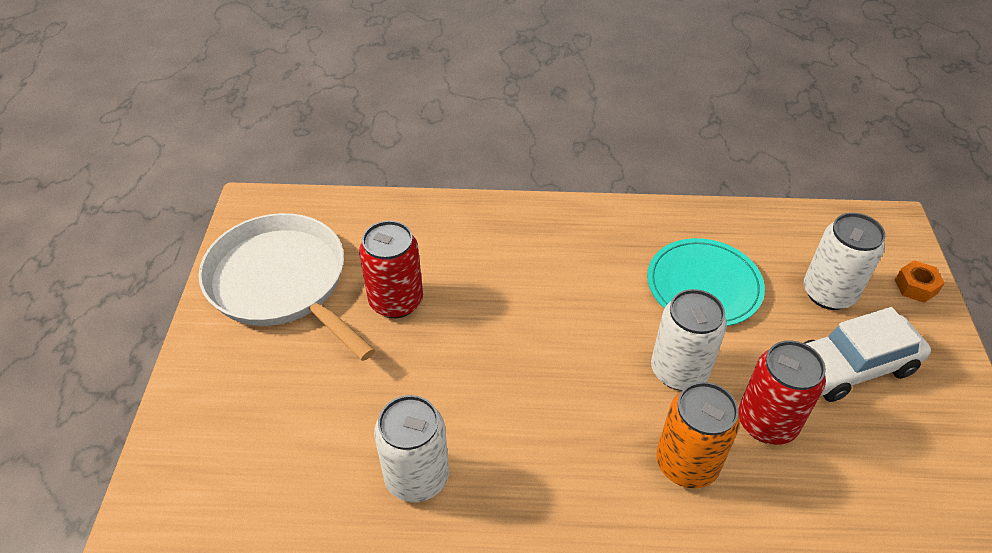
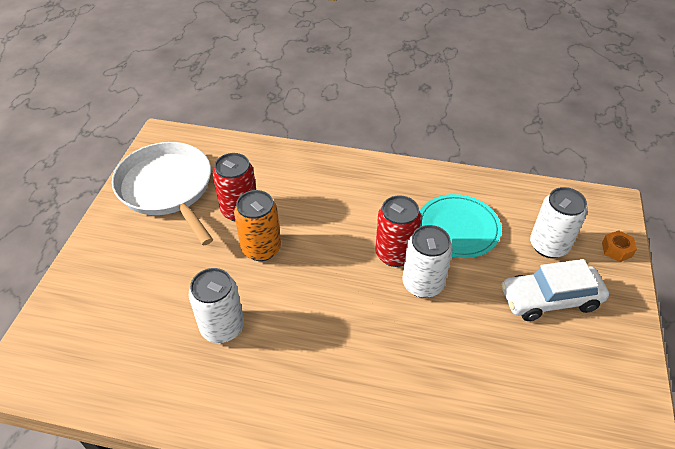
camera: 10 degrees right, 0 degrees up
orange can [656,382,740,488] -> orange can moved to [234,190,281,261]
red can [738,340,826,445] -> red can moved to [375,195,421,267]

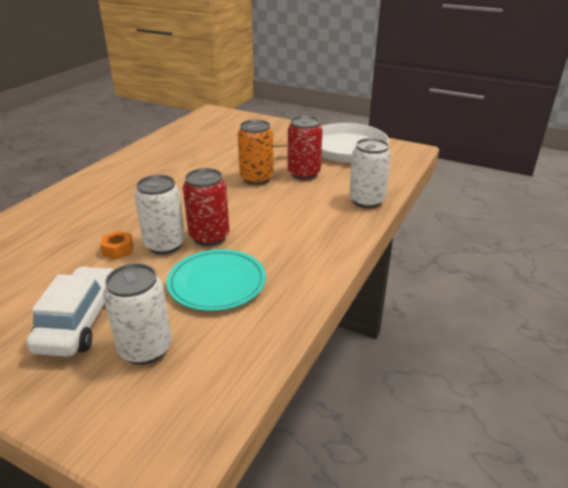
camera: 105 degrees right, 15 degrees down
white can [189,268,244,343] -> white can moved to [349,138,391,208]
orange nut [602,230,637,262] -> orange nut moved to [100,231,133,260]

